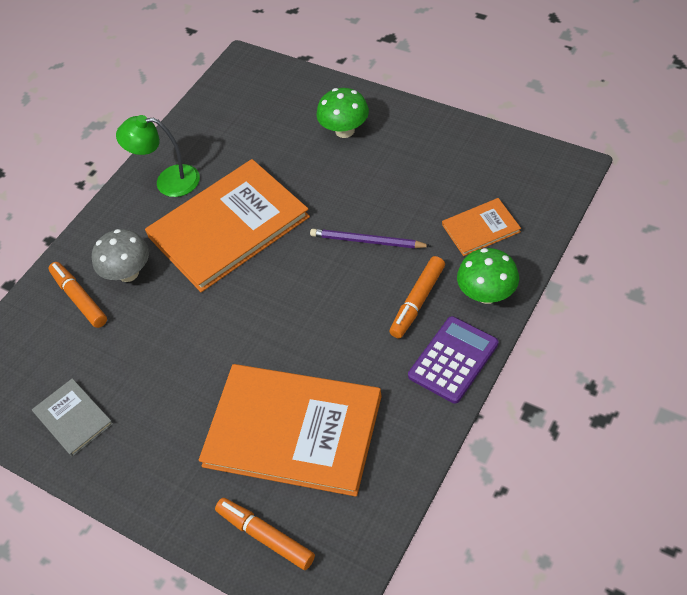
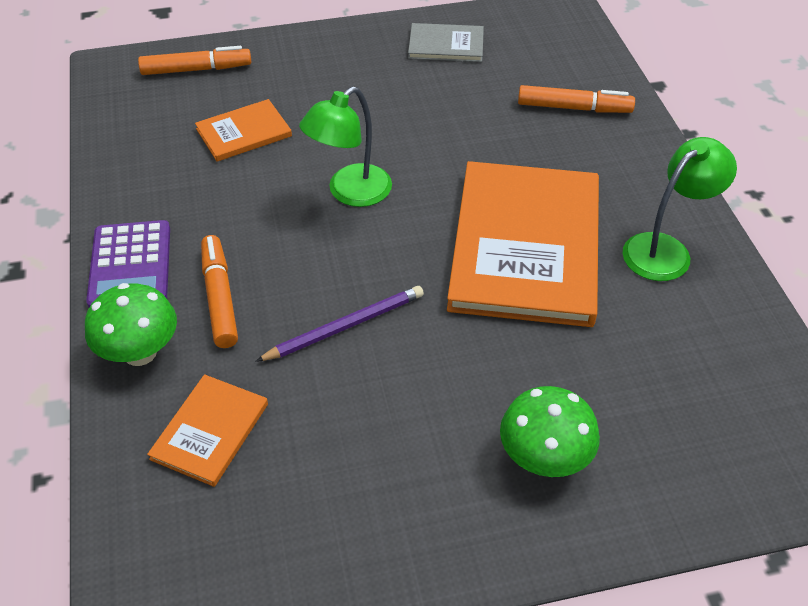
camera: 130 degrees right, 5 degrees down
grey mushroom [92,229,149,282] -> none
orange book [199,364,382,497] -> orange book [195,99,292,162], size x0.46
none -> green lamp [299,87,392,207]

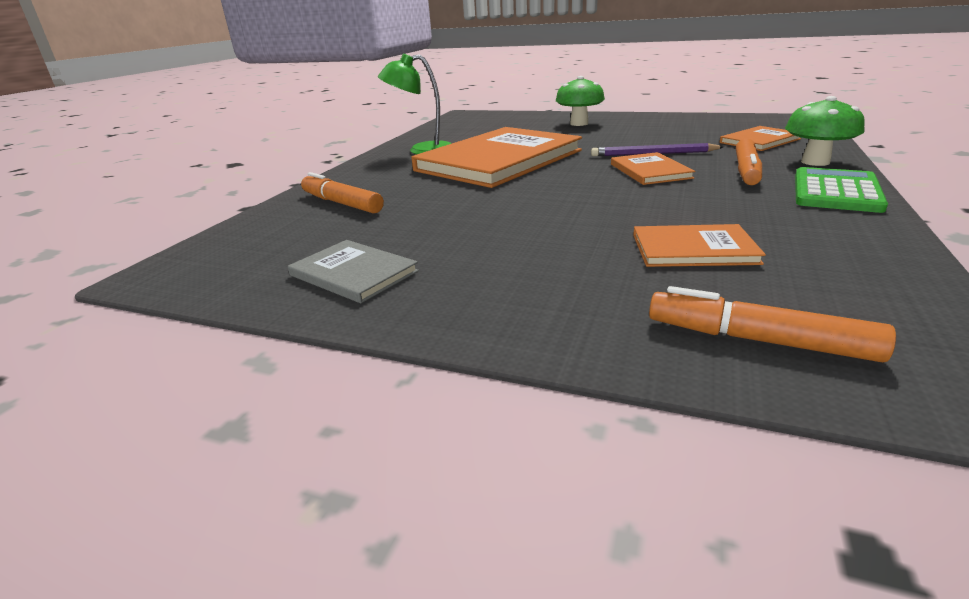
camera: 145 degrees left, 20 degrees down
purple calculator [86,220,170,307] -> green calculator [795,167,888,213]
green lamp [299,87,392,207] -> none
none -> orange book [611,152,695,185]

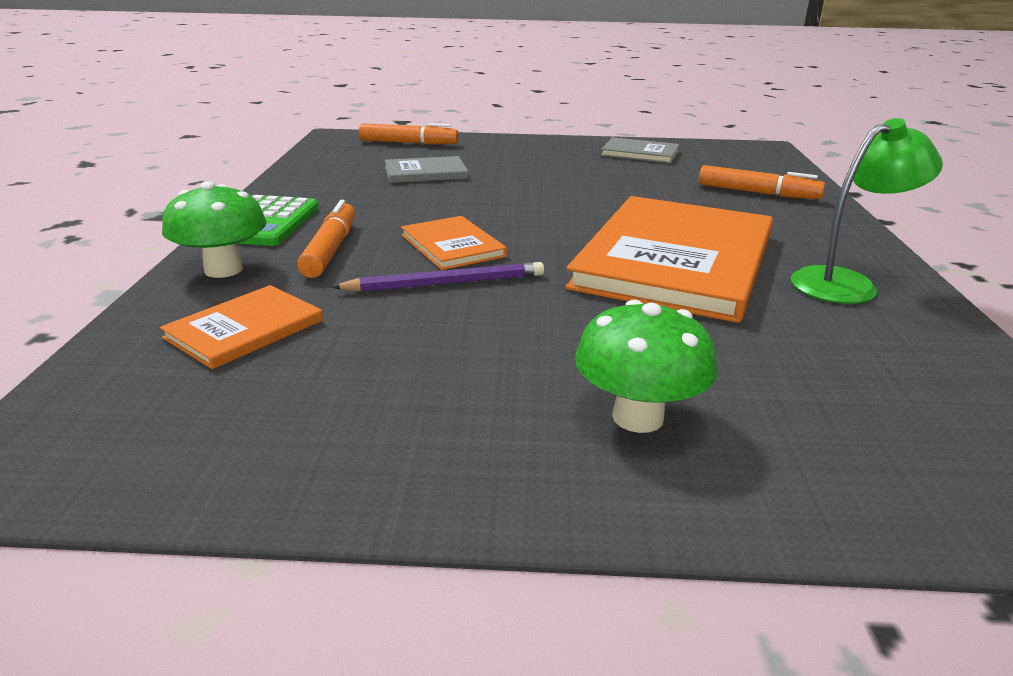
camera: 160 degrees right, 0 degrees up
orange book [633,224,766,267] -> grey book [385,156,468,183]

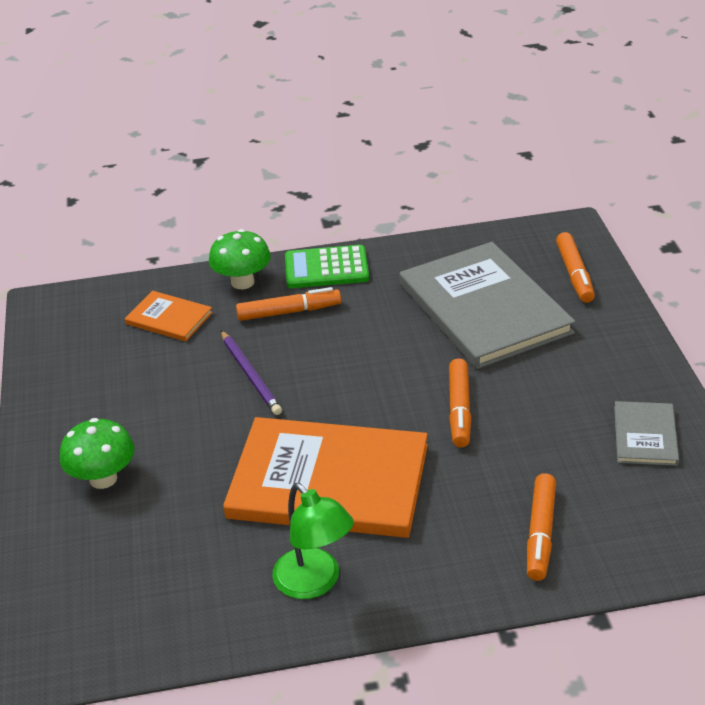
camera: 80 degrees right, 10 degrees up
grey book [385,156,468,183] -> grey book [400,242,576,369], size x2.16
orange book [401,216,507,270] -> none
none -> orange marker [449,358,471,448]

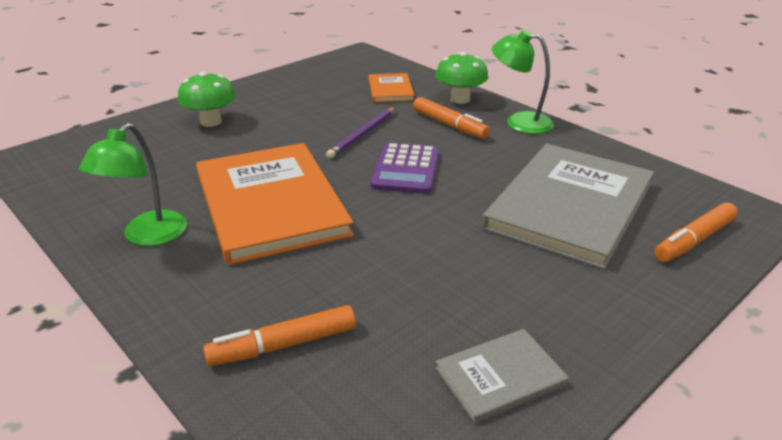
camera: 55 degrees right, 5 degrees down
green calculator [285,245,369,288] -> green lamp [492,30,554,134]
orange marker [449,358,471,448] -> none
none -> purple calculator [371,143,439,194]

